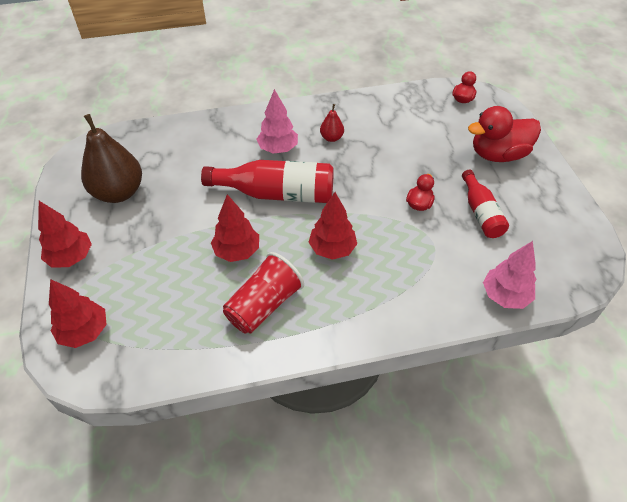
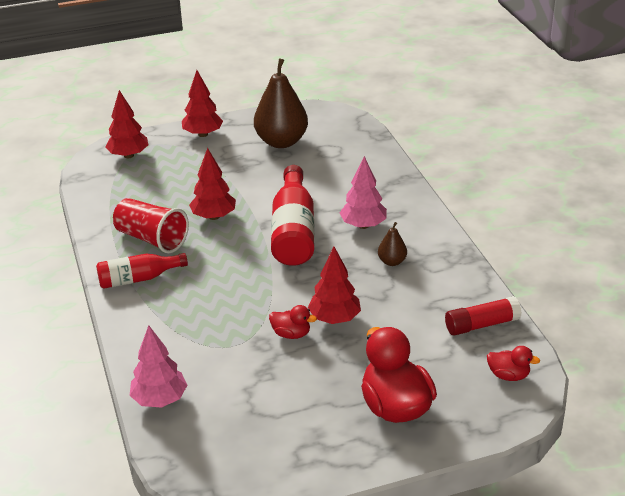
camera: 85 degrees right, 15 degrees down
red tree [308,192,357,260] -> red tree moved to [308,247,361,324]
red pear [320,104,344,142] -> brown pear [378,222,407,266]
red bottle [462,170,509,238] -> red bottle moved to [96,253,188,289]
none -> red glue stick [445,296,522,336]

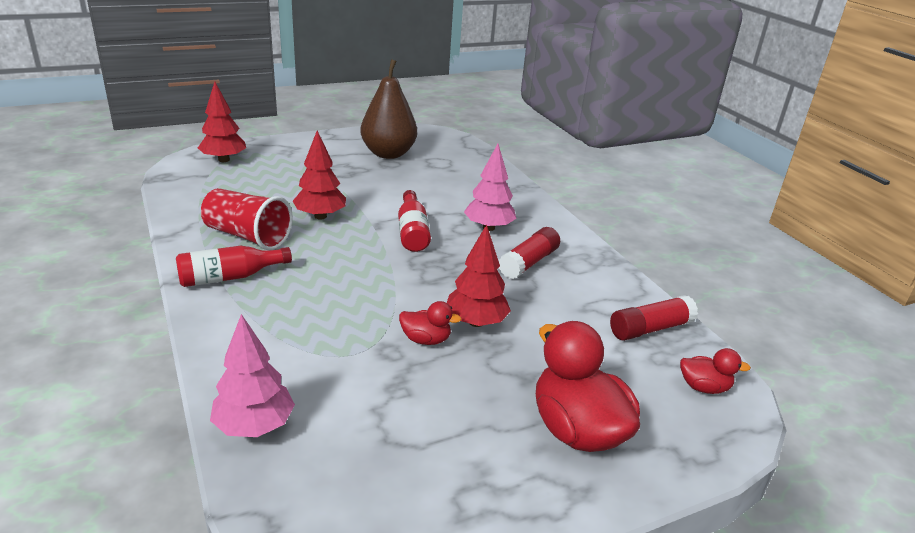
camera: 10 degrees left, 5 degrees down
red tree [182,70,223,137] -> none
red bottle [271,165,315,266] -> red bottle [398,190,431,252], size x0.61
brown pear [378,222,407,266] -> red glue stick [499,227,560,279]

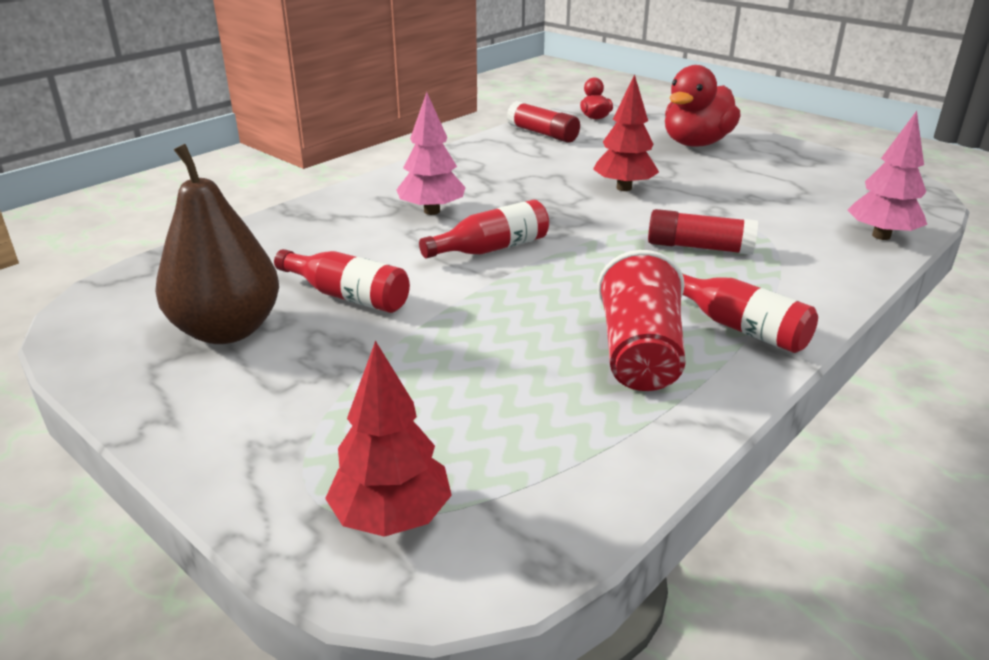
camera: 110 degrees left, 0 degrees up
red tree [293,130,346,219] -> none
red duck [399,301,462,345] -> none
red glue stick [499,227,560,279] -> red glue stick moved to [648,209,758,255]
none -> red bottle [274,249,410,313]

